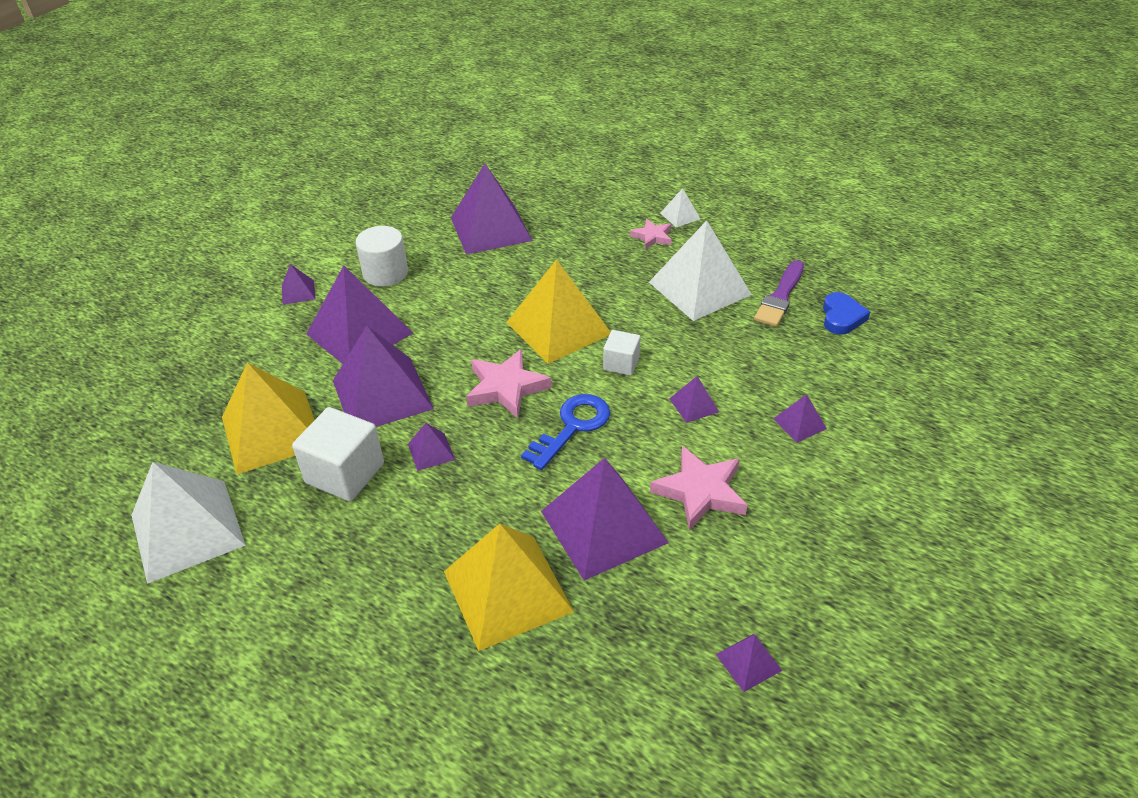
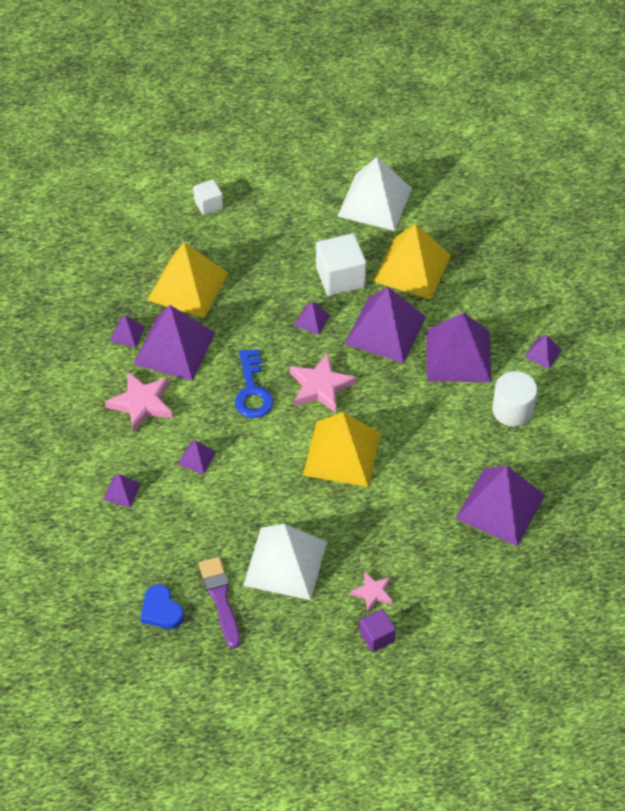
camera: 135 degrees right, 10 degrees up
white cube [603,330,641,376] -> white cube moved to [193,179,223,215]
white pyramid [661,188,700,227] -> purple cube [360,609,396,652]
purple pyramid [716,634,782,692] -> purple pyramid moved to [110,315,145,348]

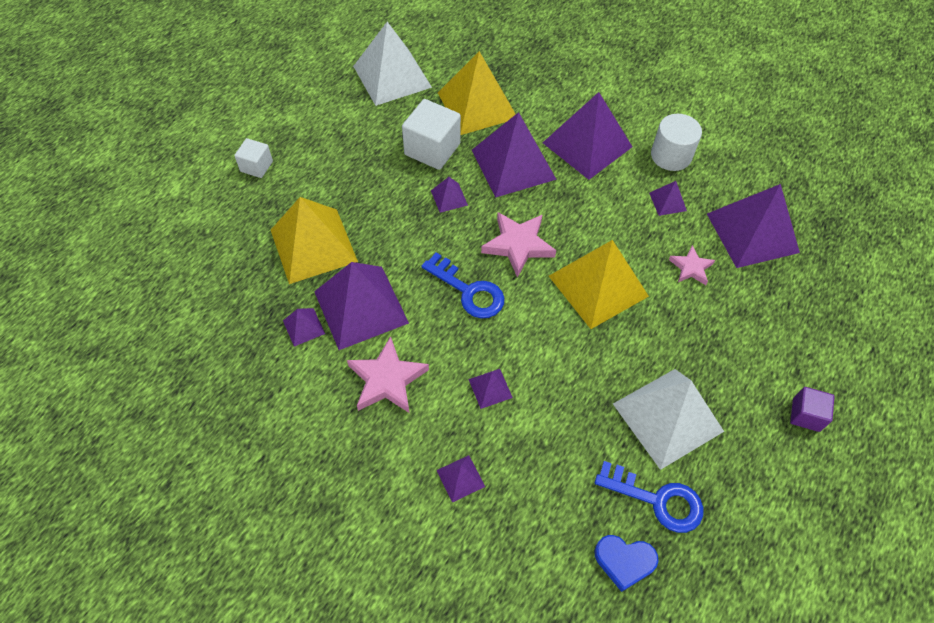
camera: 45 degrees left, 5 degrees up
purple brush [199,557,240,648] -> blue key [595,461,703,533]
pink star [350,571,393,613] -> pink star moved to [669,245,715,285]
purple pyramid [525,335,562,369] -> purple pyramid moved to [649,181,687,216]

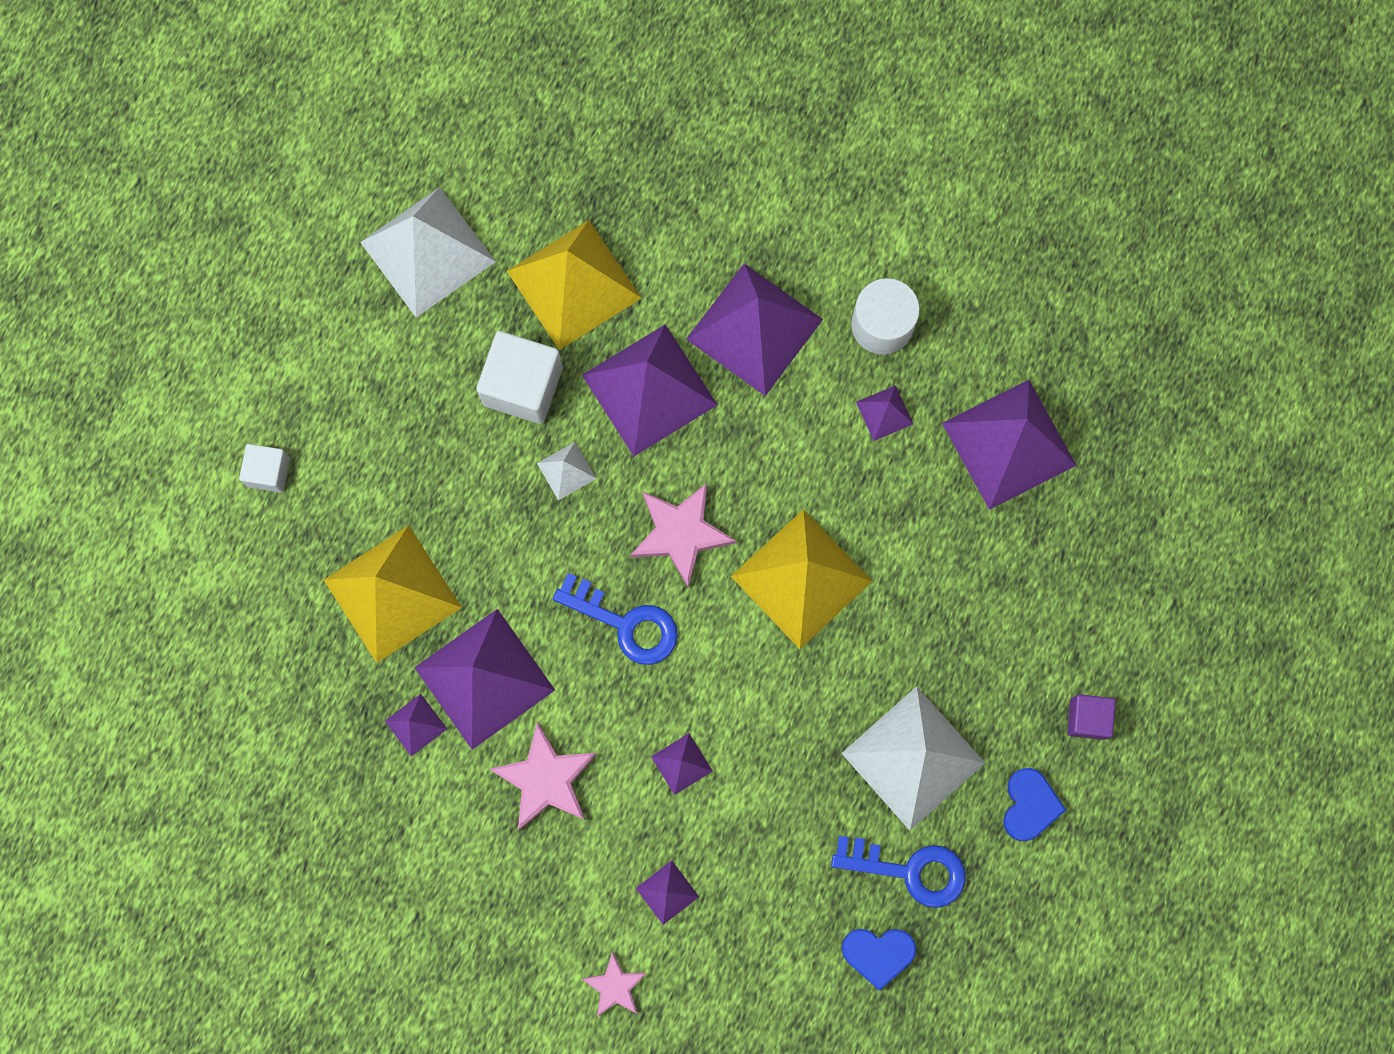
camera: 10 degrees left, 20 degrees up
purple pyramid [431,177,468,213] -> white pyramid [537,442,596,500]
pink star [669,245,715,285] -> pink star moved to [582,952,647,1017]
none -> blue heart [1003,768,1066,841]

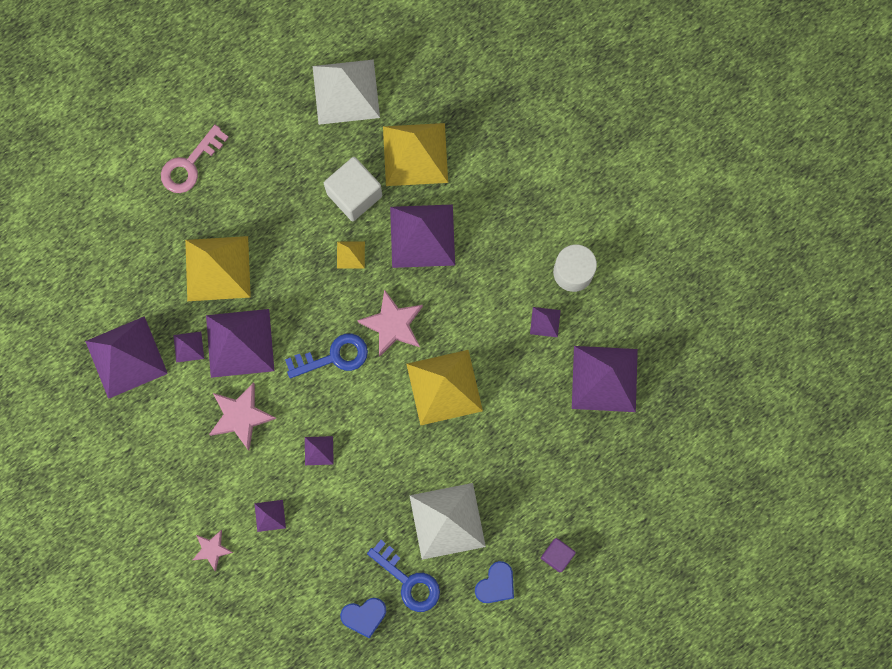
camera: 30 degrees right, 0 degrees up
white cube [239,444,290,493] -> pink key [161,125,229,193]
white pyramid [537,442,596,500] -> yellow pyramid [337,241,365,269]
blue key [553,573,678,665] -> blue key turned 75 degrees counterclockwise [285,333,368,378]
purple pyramid [686,264,823,396] -> purple pyramid moved to [85,316,168,399]
blue heart [842,929,916,991] -> blue heart turned 45 degrees counterclockwise [340,598,386,638]

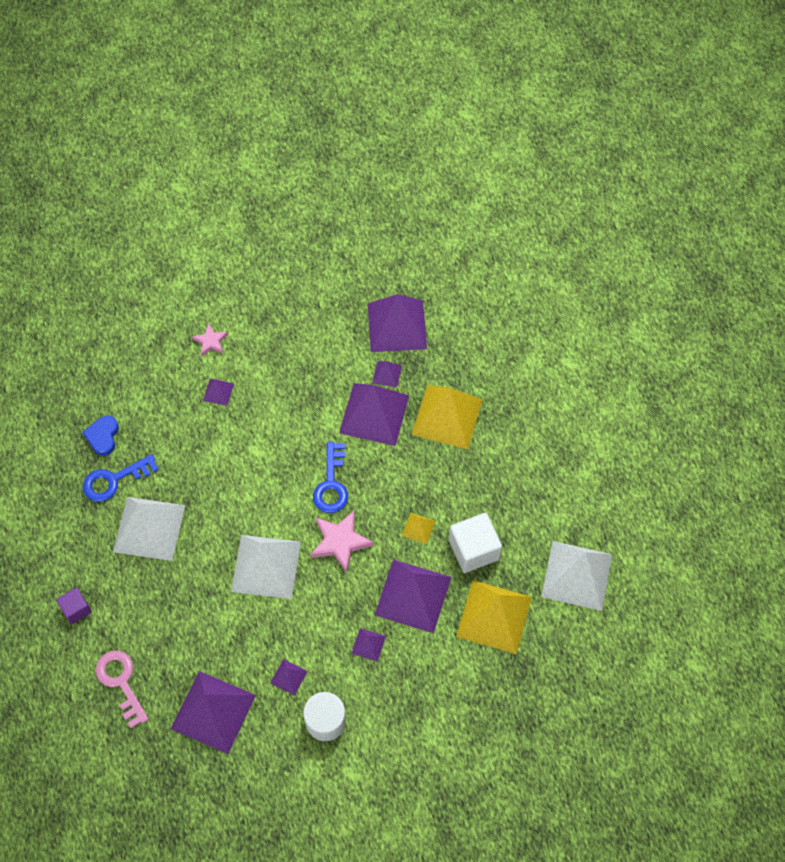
camera: 110 degrees right, 15 degrees down
pink key [161,125,229,193] -> pink key moved to [96,650,149,728]
pink star [209,382,276,450] -> none
purple pyramid [305,436,334,465] -> purple pyramid moved to [351,628,386,662]
yellow pyramid [407,350,483,426] -> white pyramid [231,535,301,599]
blue heart [475,561,514,603] -> none

